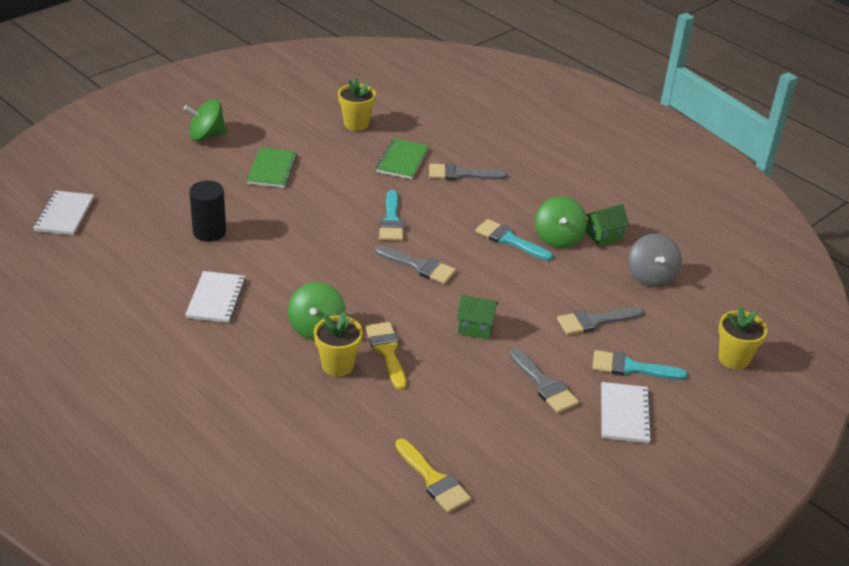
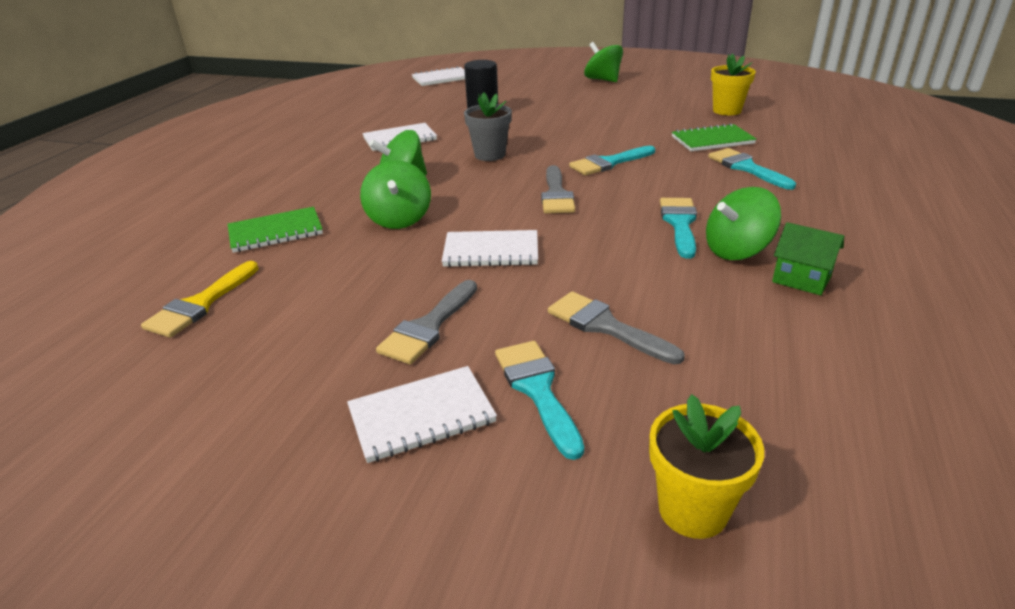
camera: 65 degrees right, 5 degrees down
green notebook [247,147,298,188] -> green notebook moved to [228,207,323,253]
yellow flower pot [314,312,363,377] -> none
yellow brush [365,322,406,390] -> green spinning top [360,160,431,229]
grey brush [429,163,507,180] -> turquoise brush [708,148,796,190]
green house [457,295,498,339] -> white notebook [442,230,538,267]
grey spinning top [629,233,682,287] -> none
none -> grey flower pot [464,92,512,161]

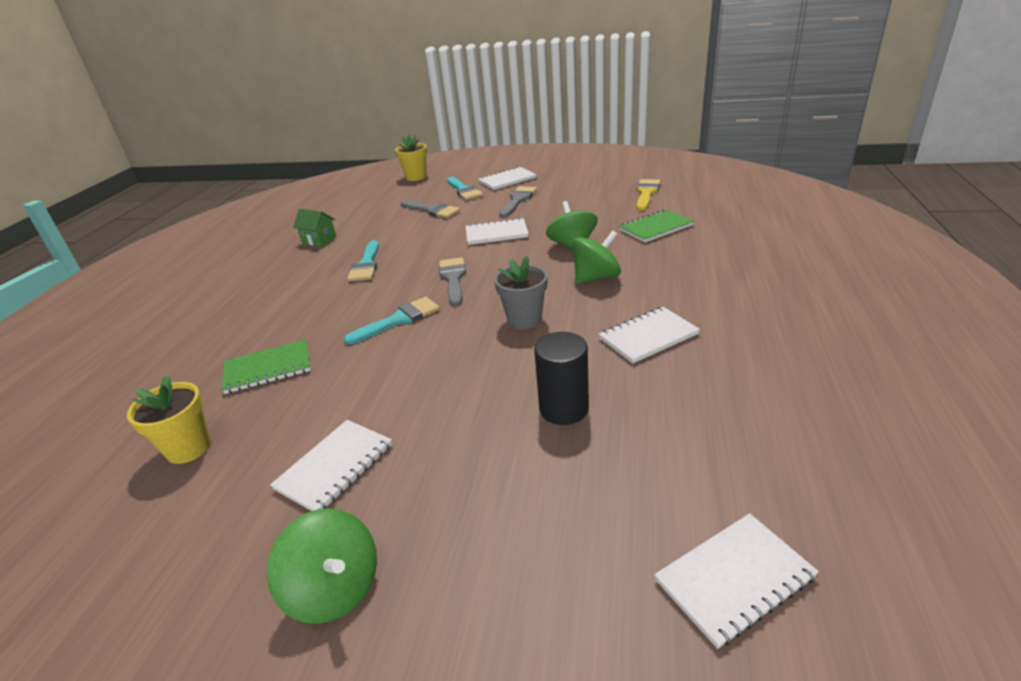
camera: 175 degrees right, 0 degrees up
green spinning top [706,187,781,260] -> none
turquoise brush [708,148,796,190] -> none
none -> white notebook [270,420,392,511]

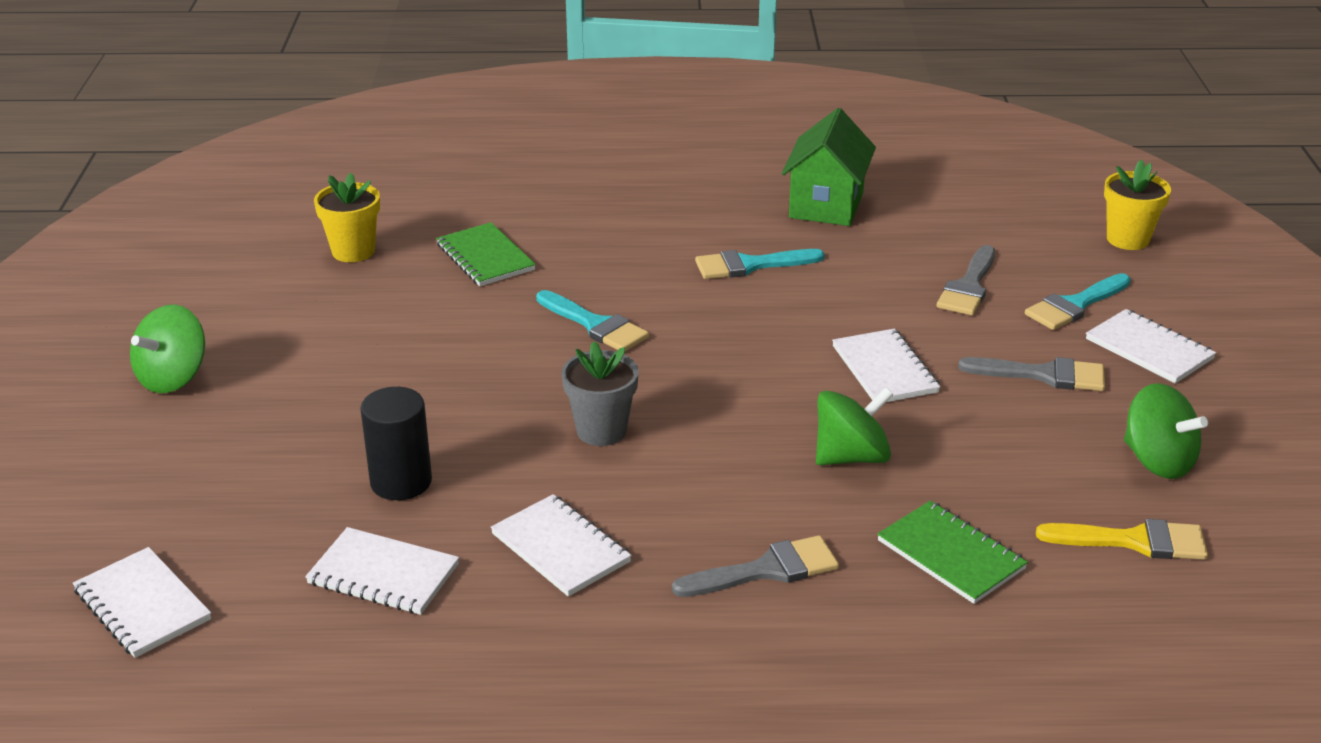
camera: 75 degrees right, 0 degrees up
white notebook [270,420,392,511] -> white notebook moved to [305,527,459,615]
green house [293,209,336,247] -> green house [782,108,876,226], size x1.70
grey brush [439,257,466,306] -> grey brush moved to [672,535,839,597]
green spinning top [572,230,621,284] -> green spinning top moved to [1124,383,1208,479]

